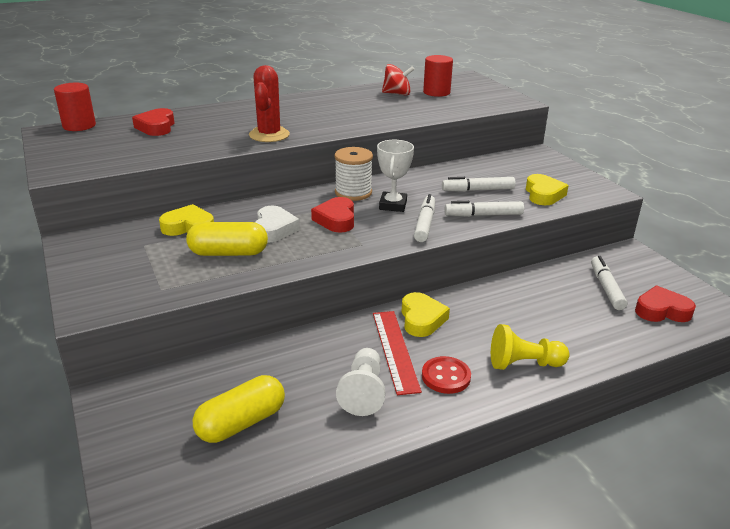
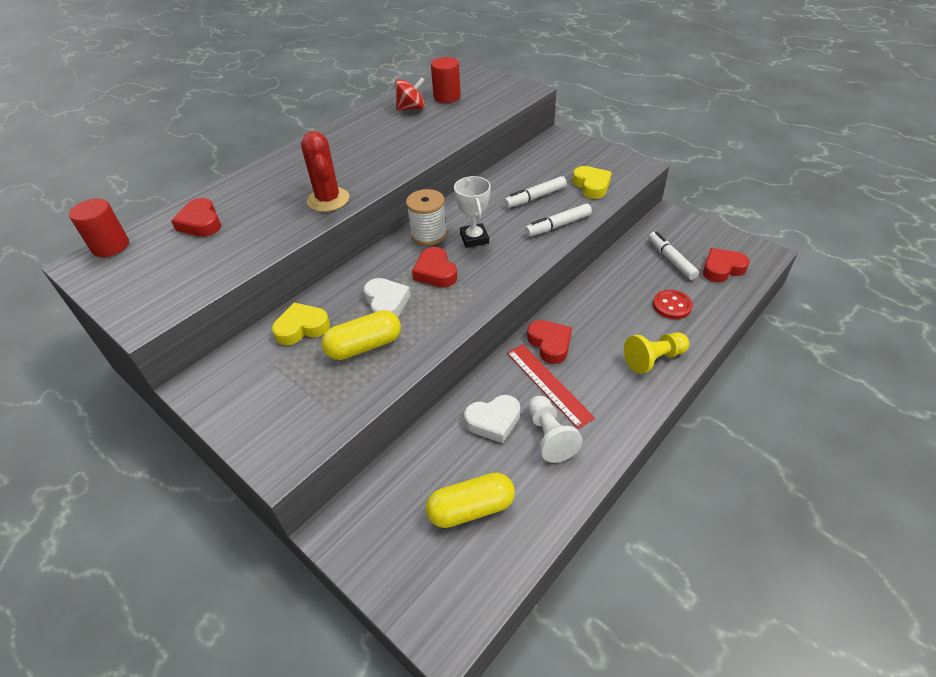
camera: 20 degrees left, 15 degrees up
yellow capsule [193,375,285,443] -> yellow capsule turned 45 degrees clockwise [426,472,515,528]
yellow heart [402,292,450,337] -> red heart [527,320,572,364]
white marker [414,194,435,242] -> none
red button [422,356,471,394] -> red button moved to [653,290,693,319]
none -> white heart [464,395,520,443]

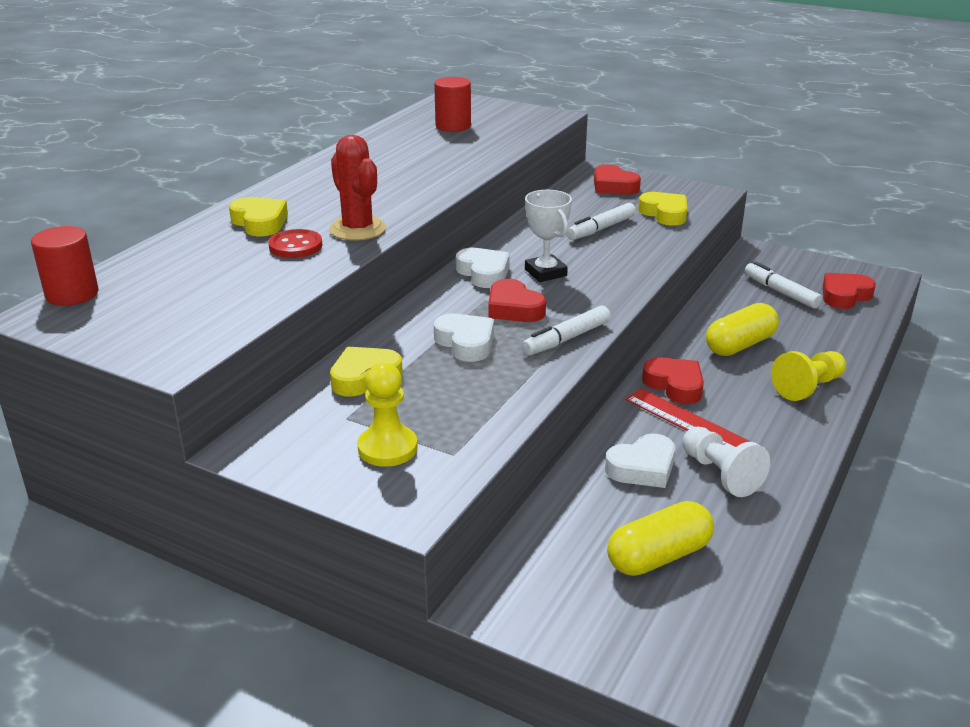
camera: 15 degrees left, 15 degrees down
red heart [171,198,221,237] -> red heart moved to [594,164,641,195]
yellow capsule [322,310,401,360] -> yellow capsule moved to [706,303,779,356]
red spinning top [395,78,425,111] -> none
white spool [406,189,447,246] -> white heart [456,248,510,288]
white marker [525,204,592,236] -> white marker moved to [522,305,611,356]
red button [653,290,693,319] -> red button moved to [268,229,322,258]
none -> yellow heart [229,197,288,237]
none -> yellow pawn [357,363,417,467]

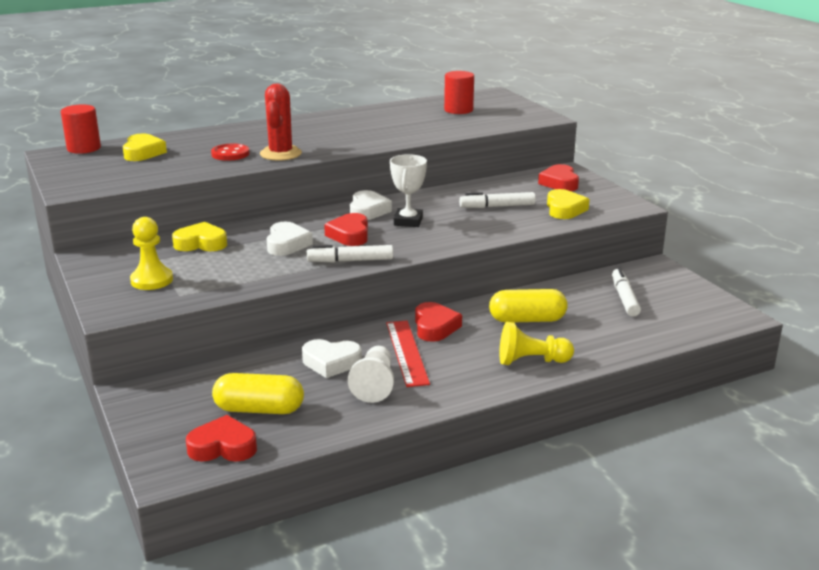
camera: 35 degrees right, 5 degrees down
yellow heart [229,197,288,237] -> yellow heart moved to [123,133,167,161]
red heart [823,273,876,309] -> red heart moved to [186,415,257,462]

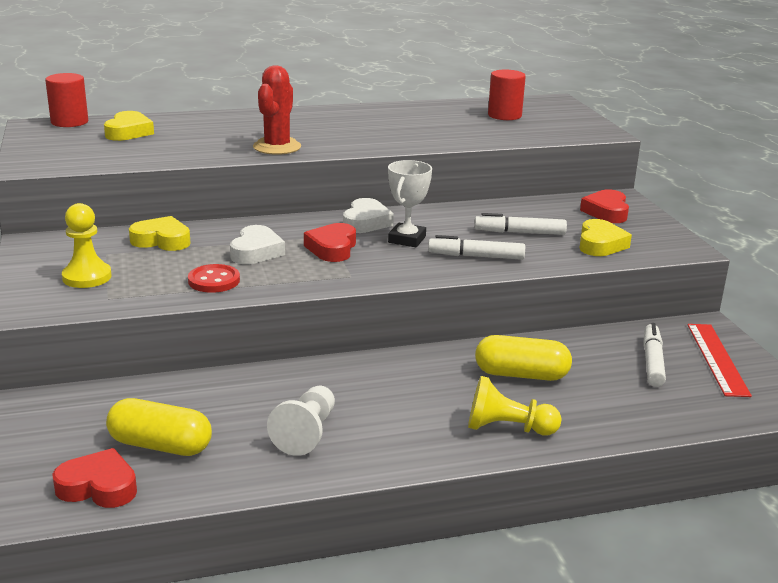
camera: 10 degrees right, 0 degrees up
red button [211,143,250,161] -> red button moved to [188,264,240,293]
white heart [302,339,362,378] -> none
white marker [307,245,393,263] -> white marker moved to [428,235,525,260]
red ruler [386,321,430,387] -> red ruler moved to [687,324,752,397]
red heart [415,302,462,342] -> none

